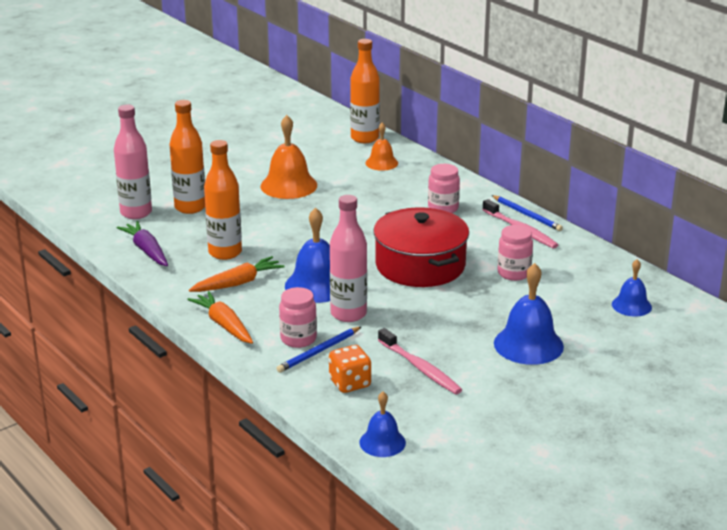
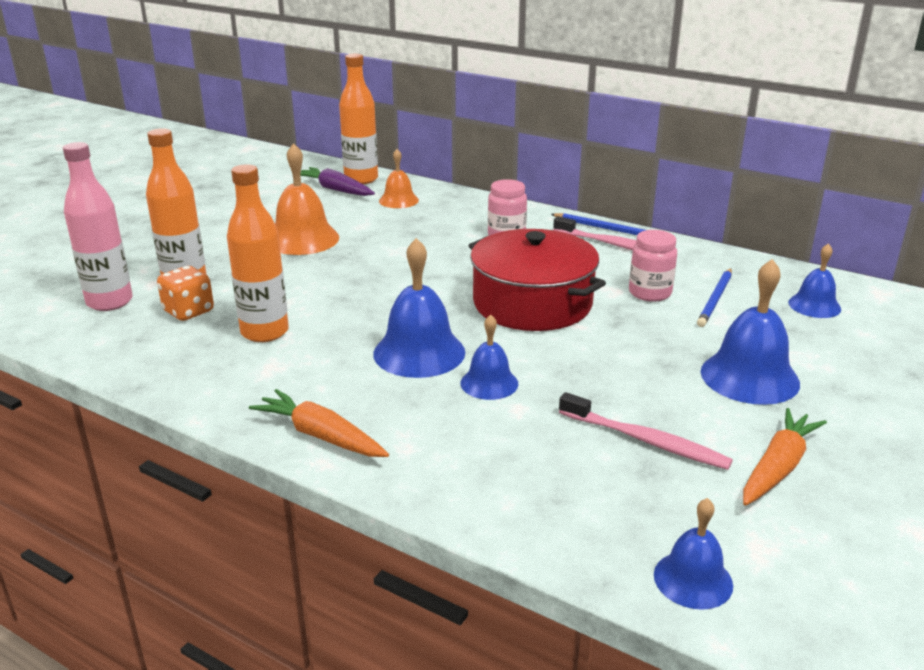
camera: 20 degrees left, 0 degrees up
purple carrot [117,221,168,266] -> purple carrot moved to [300,167,375,196]
orange carrot [189,256,285,292] -> orange carrot moved to [743,408,827,506]
blue pencil [277,326,362,373] -> blue pencil moved to [697,268,732,327]
pink jar [279,287,317,348] -> none
orange dice [329,345,371,393] -> orange dice moved to [157,266,214,321]
pink bottle [330,195,367,322] -> blue bell [461,314,518,400]

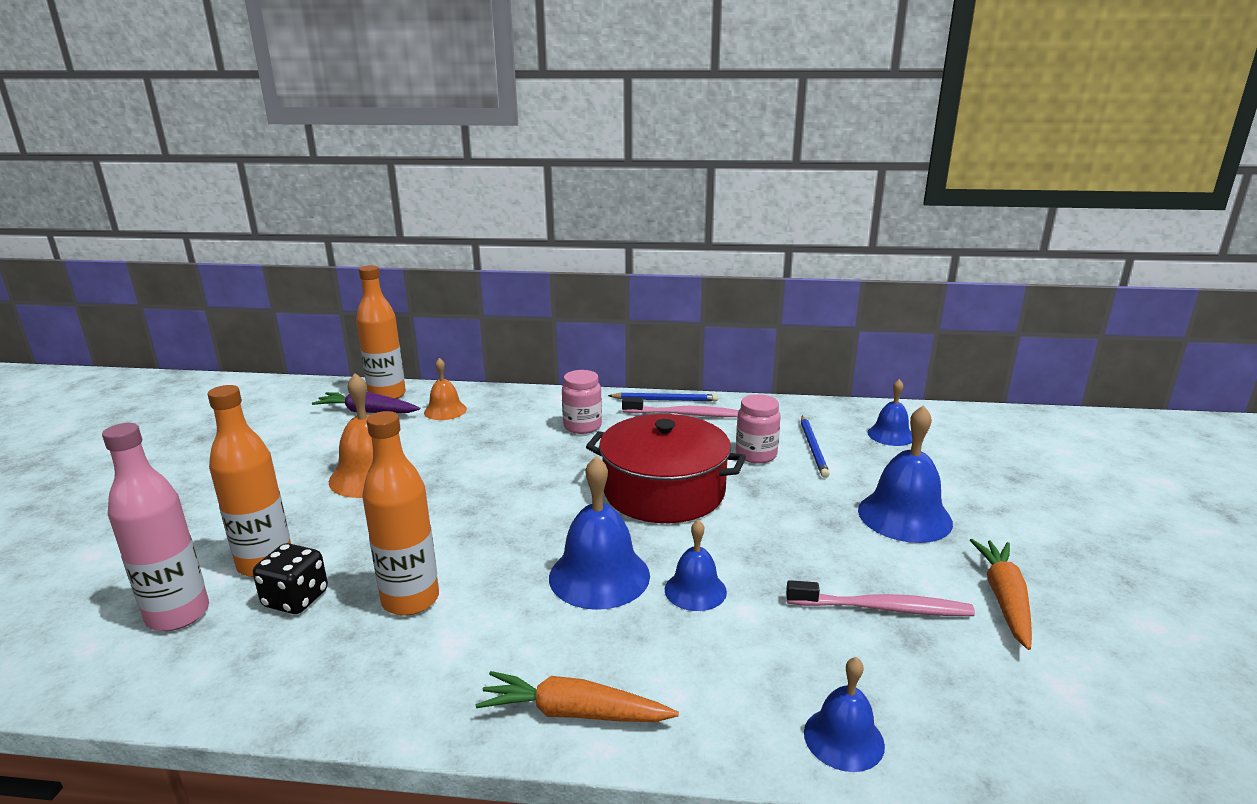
camera: 25 degrees left, 5 degrees down
orange dice [157,266,214,321] -> black dice [253,543,328,614]
blue bell [654,498,733,610] -> blue bell moved to [804,657,885,772]

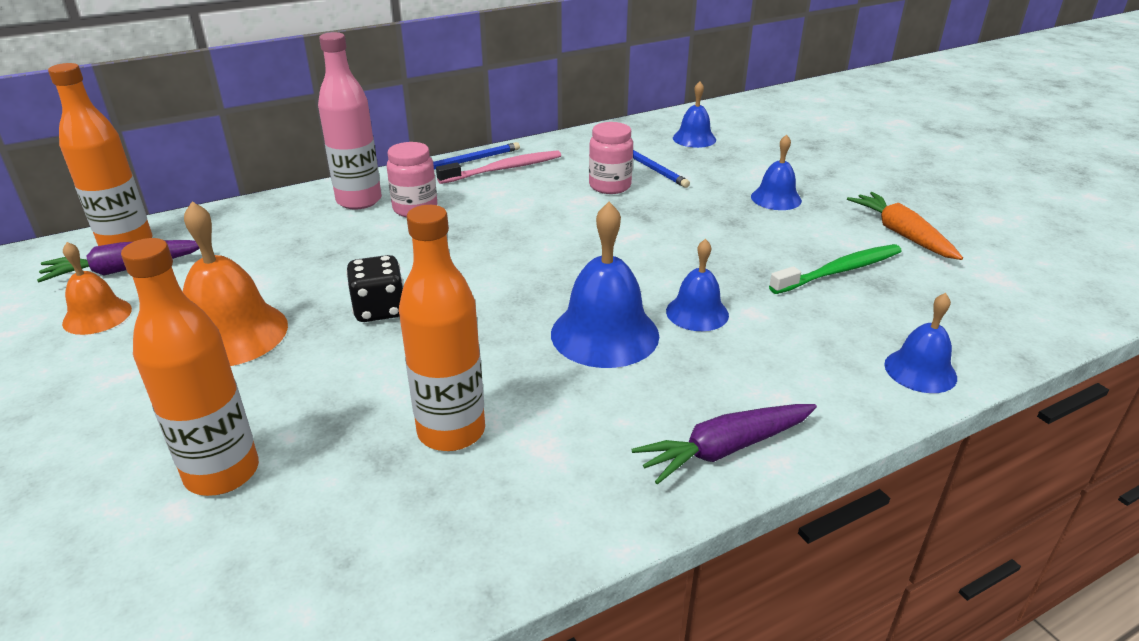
camera: 35 degrees left, 10 degrees up
pink bottle [102,423,209,631] -> pink bottle moved to [318,32,382,209]
black dice [253,543,328,614] -> black dice moved to [346,255,403,322]
orange bell [424,358,467,420] -> orange bell moved to [62,242,132,335]
orange carrot [476,671,679,722] -> purple carrot [632,404,817,485]
red pot [586,414,746,523] -> none
pink toothbrush [786,580,975,616] -> green toothbrush [769,244,902,294]
blue bell [858,405,953,543] -> blue bell [751,135,802,210], size x0.60

